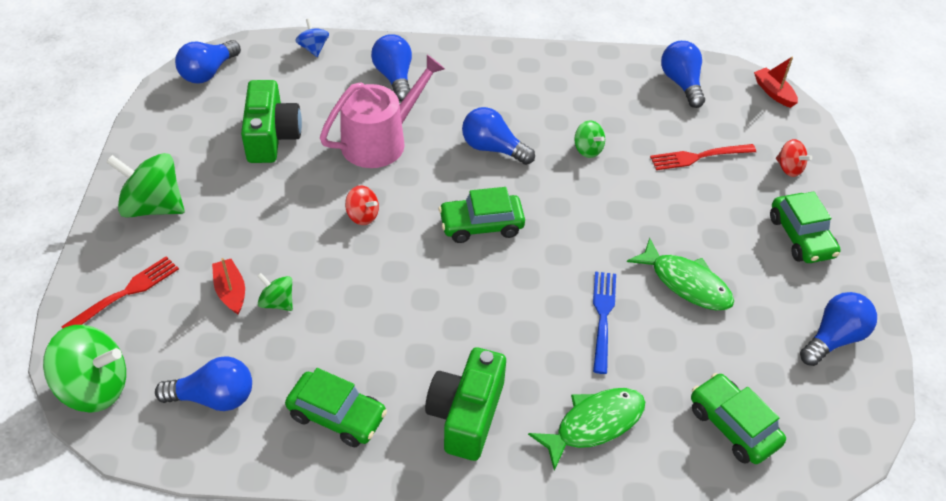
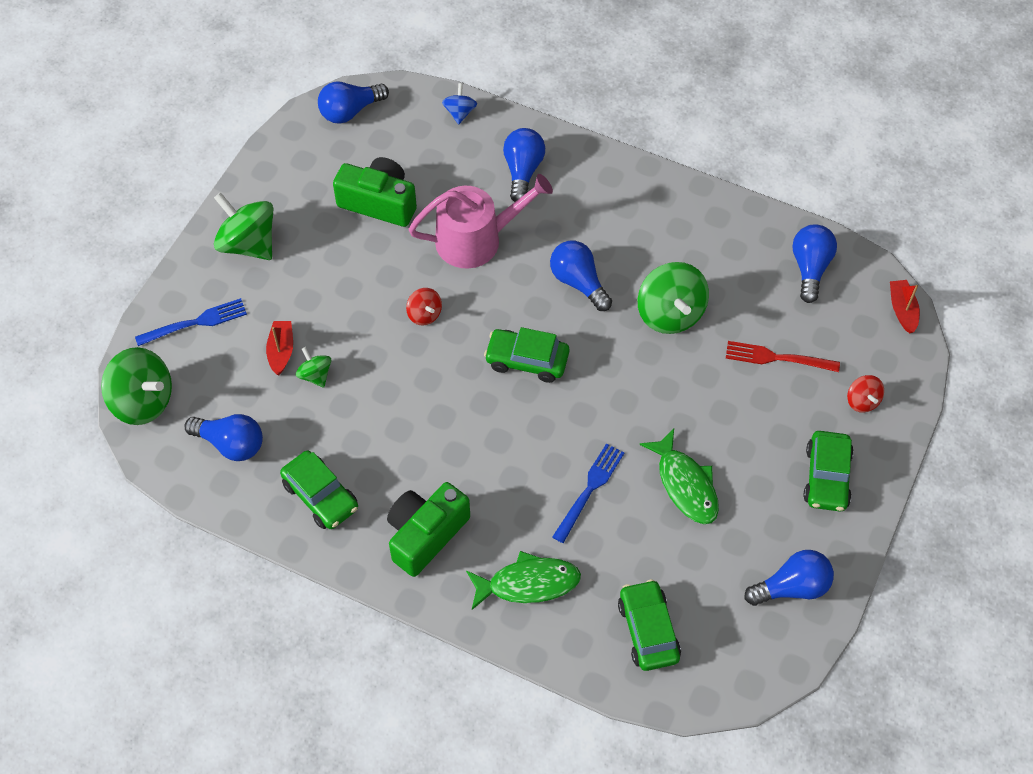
camera: 25 degrees right, 10 degrees up
red fork [61,256,179,328] -> blue fork [135,298,247,346]
green camera [241,80,302,163] -> green camera turned 90 degrees counterclockwise [333,157,417,227]
green spinning top [574,120,605,158] -> green spinning top [638,262,709,334], size x1.93

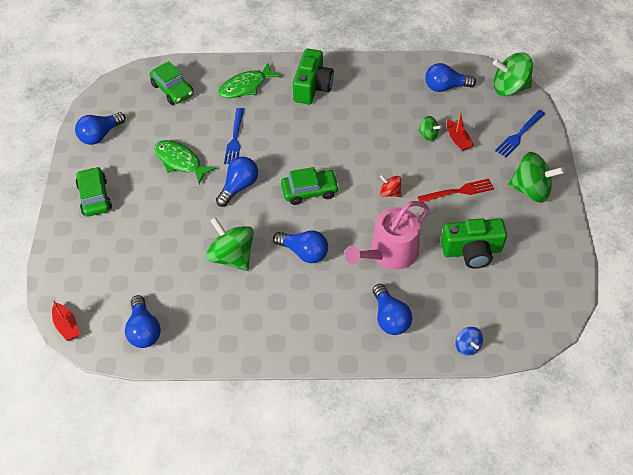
camera: 155 degrees right, 5 degrees down
green car [280,451,358,529] -> none
blue light bulb [318,82,389,123] -> blue light bulb moved to [216,157,258,207]
red fork [726,341,840,372] -> red fork moved to [418,179,494,202]
red spinning top [847,375,884,413] -> none

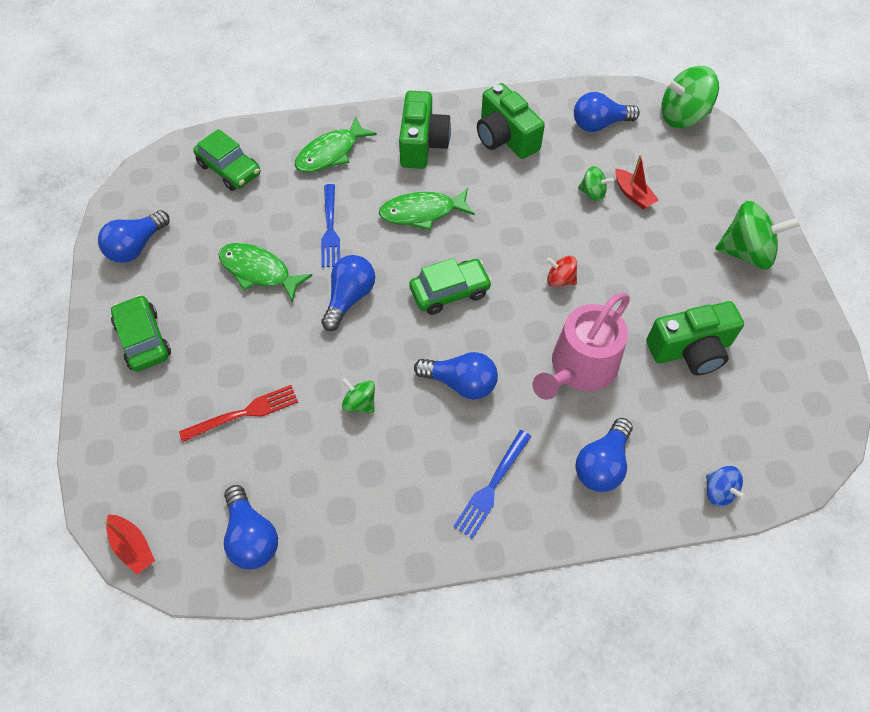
camera: 10 degrees left, 5 degrees up
green spinning top [206,217,254,271] -> green spinning top [342,378,375,413], size x0.52
blue light bulb [373,284,412,335] -> blue light bulb turned 60 degrees clockwise [576,418,633,492]
red fork [418,179,494,202] -> red fork moved to [179,385,298,442]
blue fork [495,110,545,157] -> blue fork moved to [453,430,531,539]
none -> green fish [379,188,475,230]
none -> green camera [477,83,545,159]

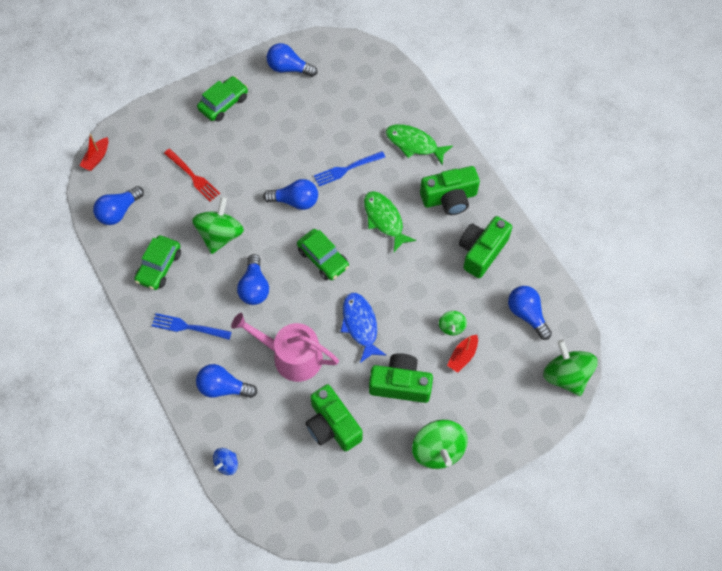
camera: 70 degrees right, 5 degrees up
green car [193,129,260,191] -> green car moved to [134,235,181,290]
green fish [218,243,313,302] -> none
green spinning top [342,378,375,413] -> green spinning top [192,197,244,254], size x1.93
red spinning top [546,256,577,287] -> blue fish [341,293,386,363]
none -> green camera [369,353,433,403]

